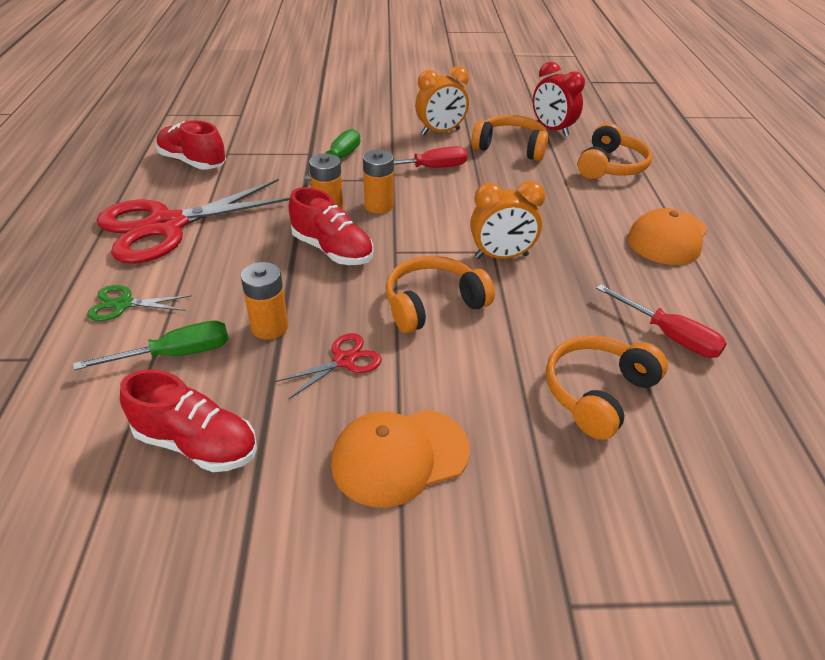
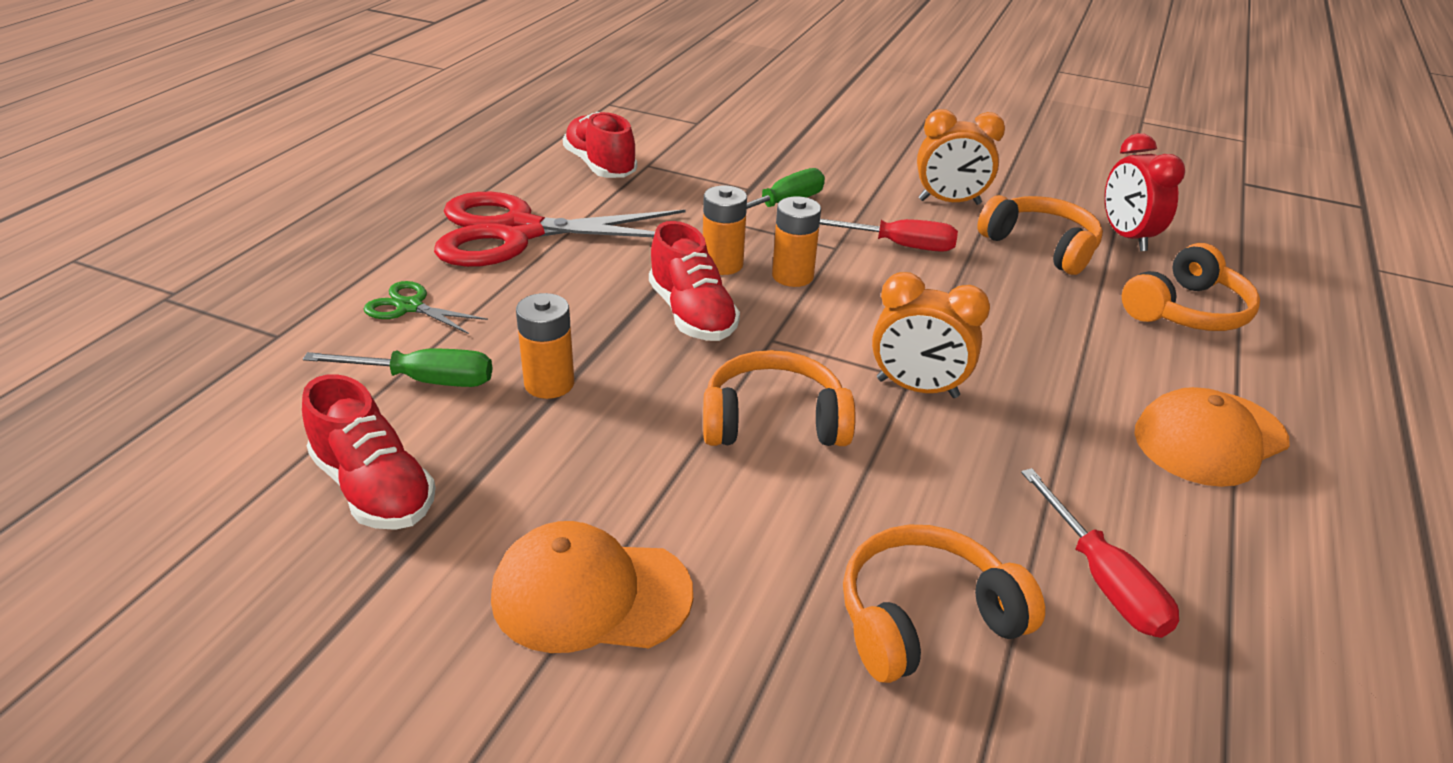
camera: 25 degrees right, 5 degrees down
red scissors [275,333,382,400] -> none

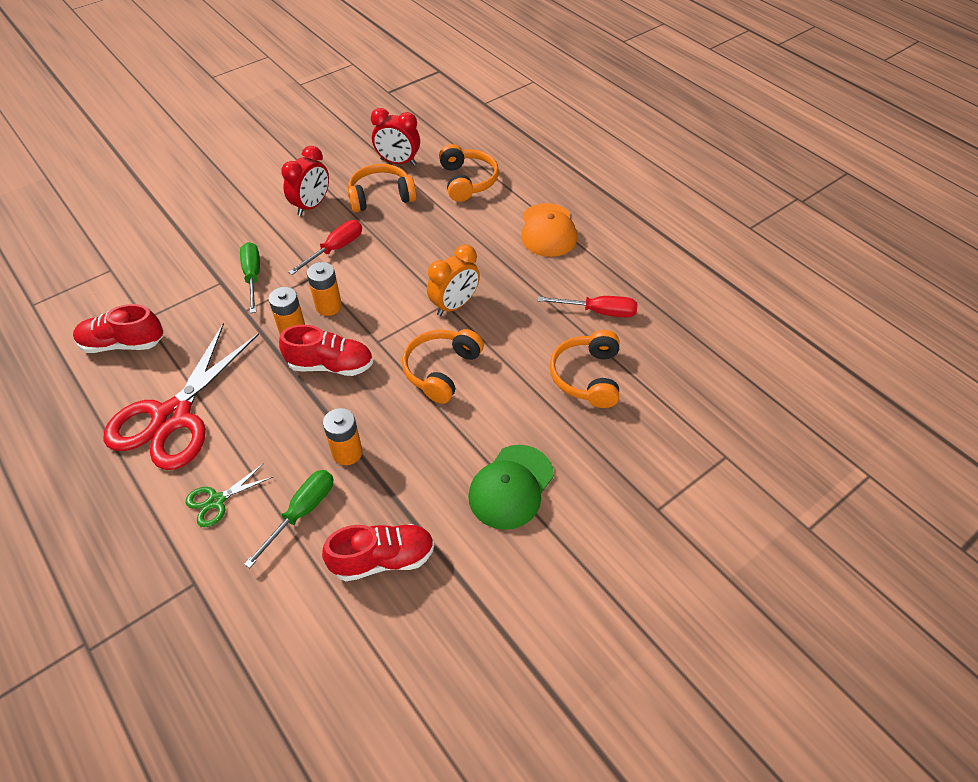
camera: 60 degrees left, 15 degrees up
orange cap [491,521,693,653] -> green cap [468,445,554,530]
orange clock [917,109,1005,205] -> red clock [281,146,329,216]

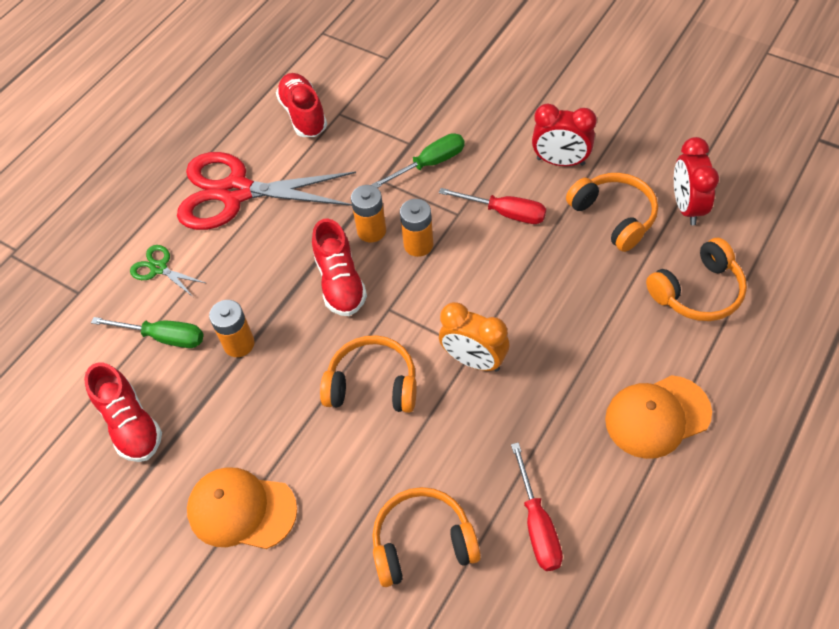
camera: 75 degrees right, 5 degrees up
green cap [468,445,554,530] -> orange cap [187,467,297,549]

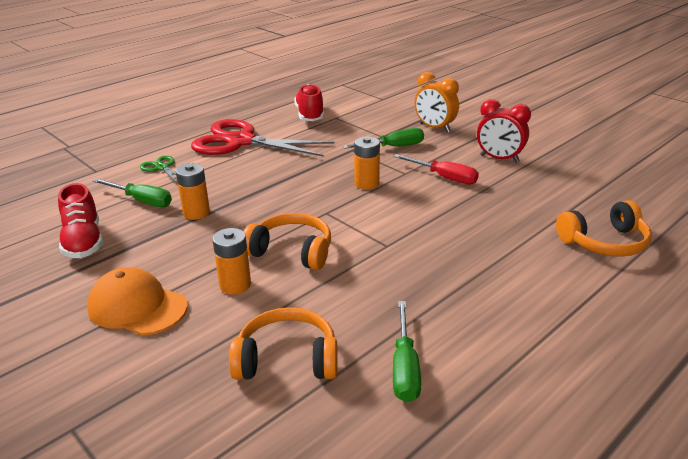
camera: 10 degrees right, 25 degrees down
red shoe [312,218,367,316] -> none
orange battery [351,185,386,242] -> orange battery moved to [212,228,251,294]
orange clock [439,302,509,372] -> orange clock moved to [415,72,459,133]
red screwdriver [511,442,563,571] -> green screwdriver [393,301,421,403]
orange headphones [566,173,658,252] -> none
orange cap [605,375,712,459] -> none
red clock [674,137,719,225] -> none

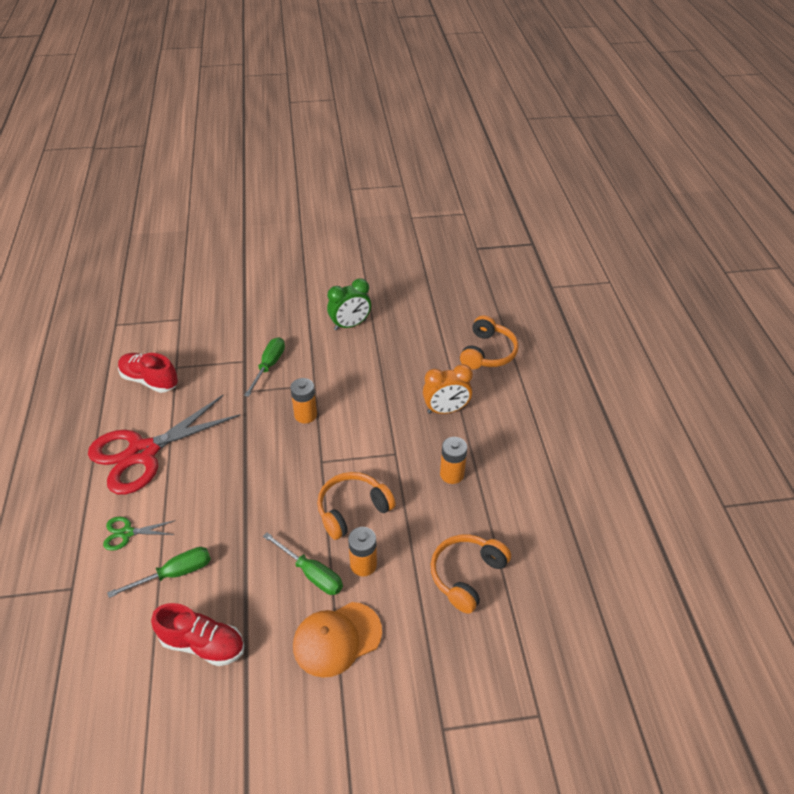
camera: 55 degrees left, 15 degrees up
orange battery [176,163,210,220] -> orange battery moved to [440,437,467,484]
green screwdriver [393,301,421,403] -> green screwdriver moved to [263,533,343,595]
red screwdriver [394,154,479,185] -> none
orange clock [415,72,459,133] -> orange clock moved to [423,364,473,414]
red clock [477,99,531,163] -> green clock [327,278,371,330]

